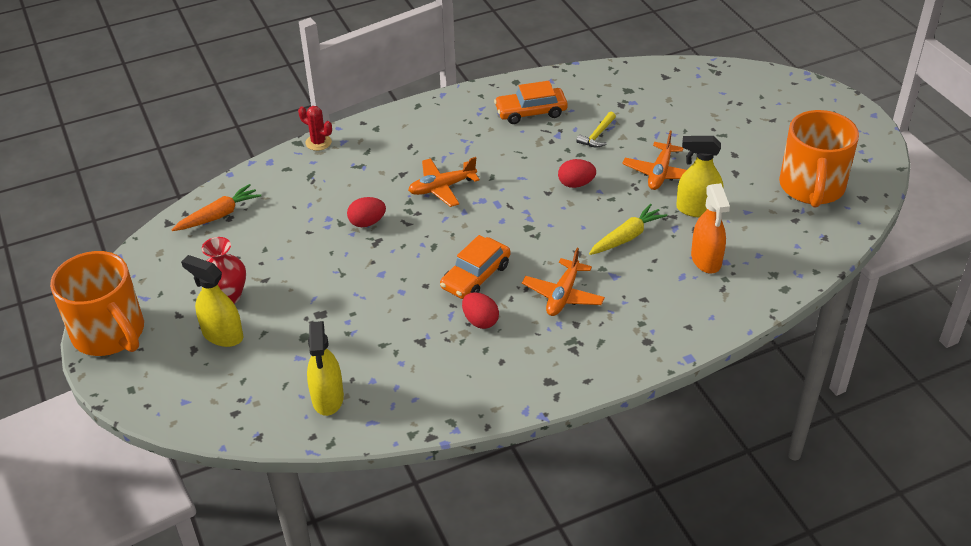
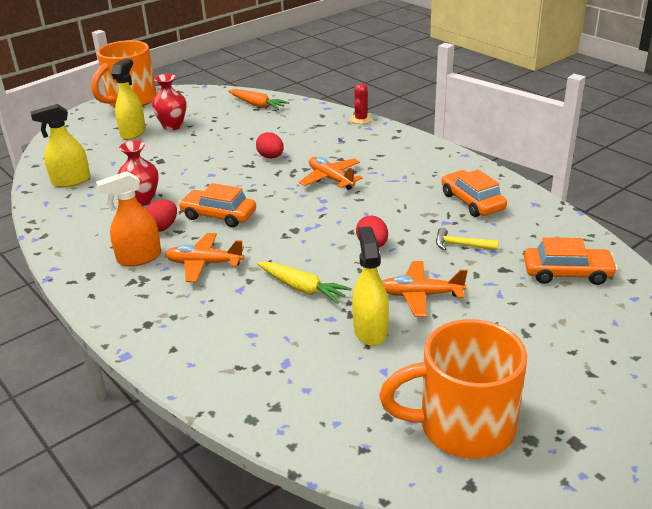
camera: 75 degrees right, 10 degrees down
orange spray bottle [691,183,730,273] -> orange spray bottle moved to [96,171,161,267]
none -> red vase [118,141,159,206]
none -> orange car [524,237,618,285]

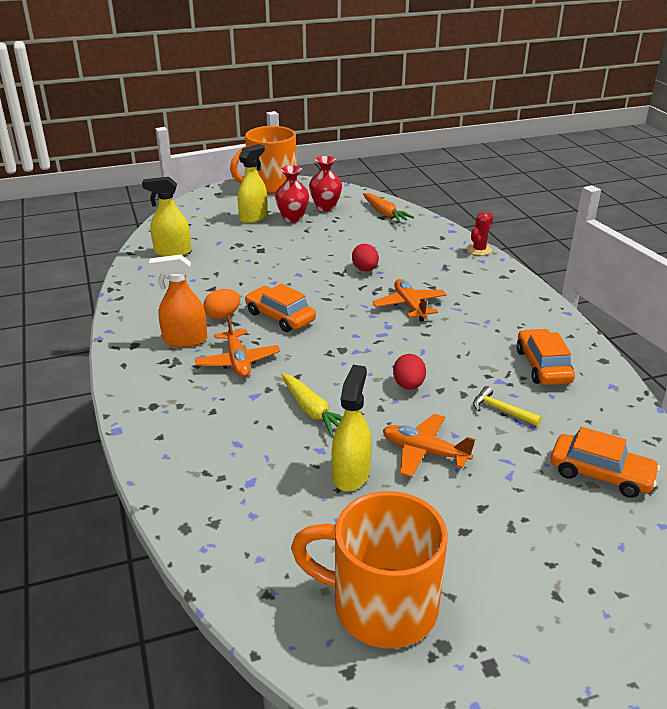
camera: 20 degrees right, 0 degrees up
red vase [118,141,159,206] -> red vase moved to [309,156,342,212]
red egg [145,200,177,232] -> orange egg [203,289,240,319]
orange plane [165,233,244,282] -> orange plane turned 135 degrees counterclockwise [195,316,280,378]

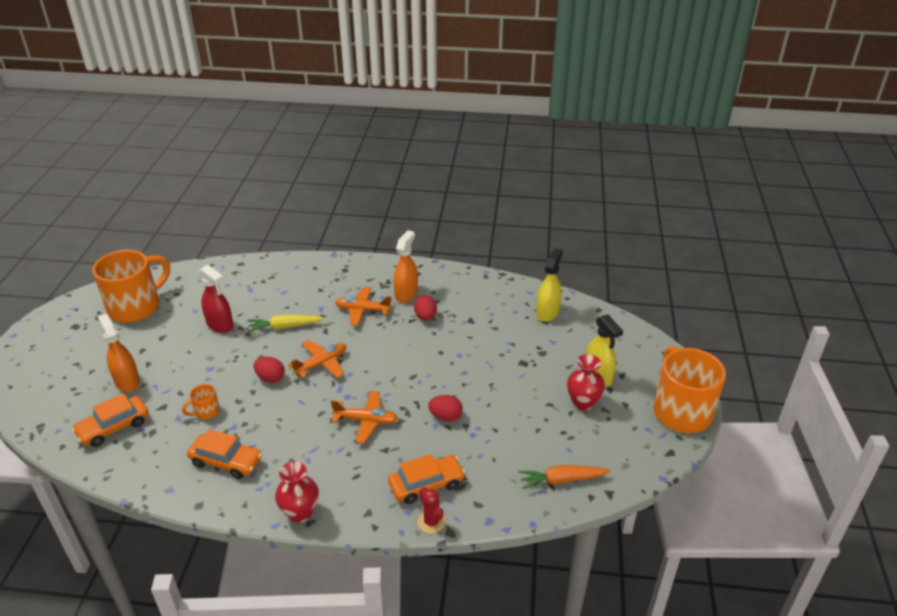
camera: 115 degrees right, 5 degrees up
orange egg [203,289,240,319] -> red egg [414,295,437,320]
orange car [245,283,316,332] -> orange car moved to [388,454,465,504]
red vase [309,156,342,212] -> red vase moved to [275,461,319,523]
yellow spray bottle [332,365,371,491] -> red spray bottle [199,265,234,333]
orange plane [383,414,475,477] -> orange plane moved to [289,340,346,378]
yellow hammer [473,386,542,427] -> orange mug [182,384,220,419]
none -> orange spray bottle [98,314,140,392]

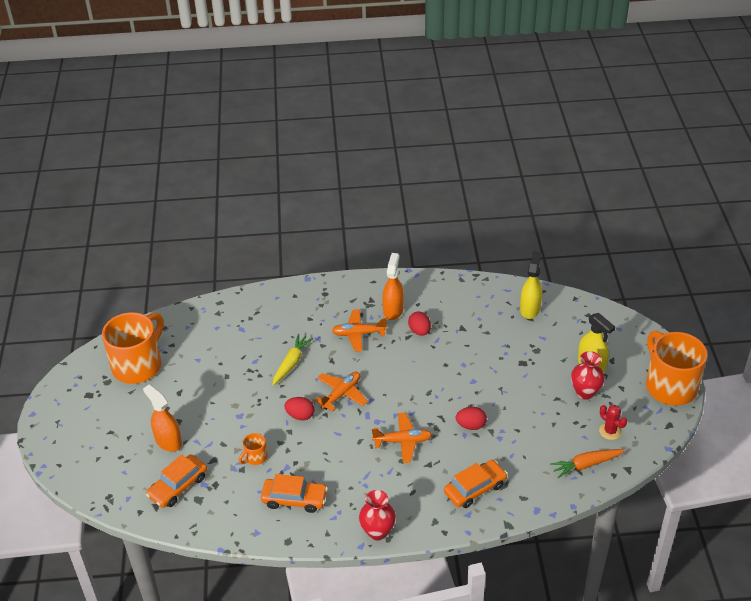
camera: 10 degrees left, 5 degrees up
red spray bottle [199,265,234,333] -> none
yellow carrot [248,314,324,332] -> yellow carrot turned 135 degrees clockwise [272,334,313,385]
red cactus [417,487,446,534] -> red cactus moved to [599,405,627,440]

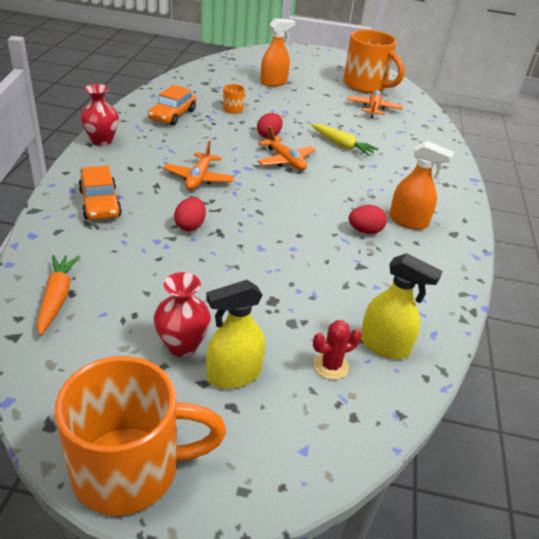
camera: 100 degrees right, 5 degrees down
orange car [146,454,207,508] -> none
orange plane [332,309,387,352] -> orange plane moved to [347,90,403,118]
red cactus [599,405,627,440] -> red cactus moved to [313,320,362,380]

